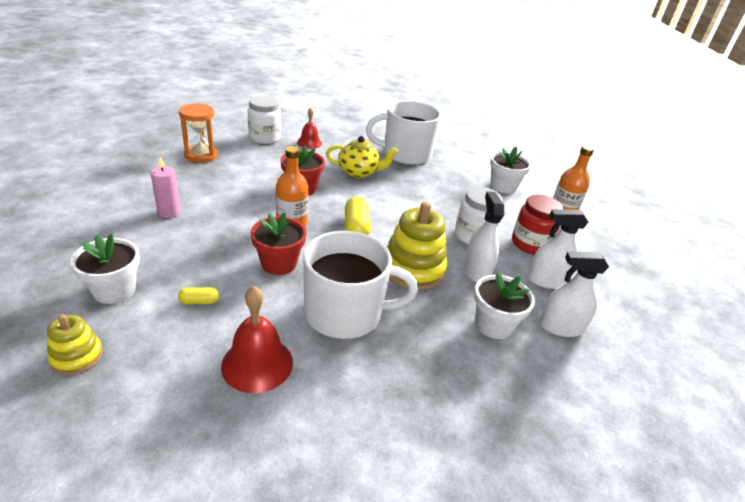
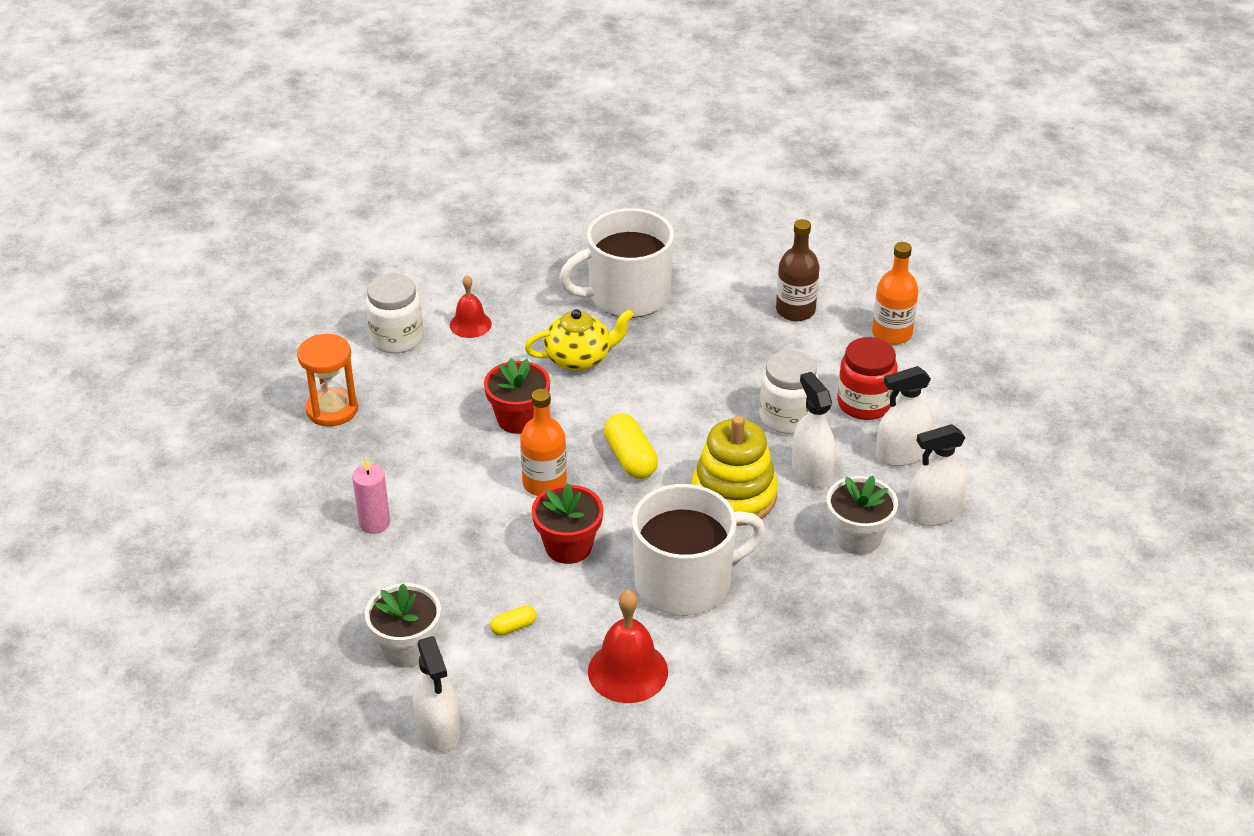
camera: 15 degrees left, 5 degrees up
yellow stacking toy [47,314,103,375] -> white spray bottle [413,636,460,752]
white flower pot [490,147,531,194] -> brown bottle [776,219,820,321]

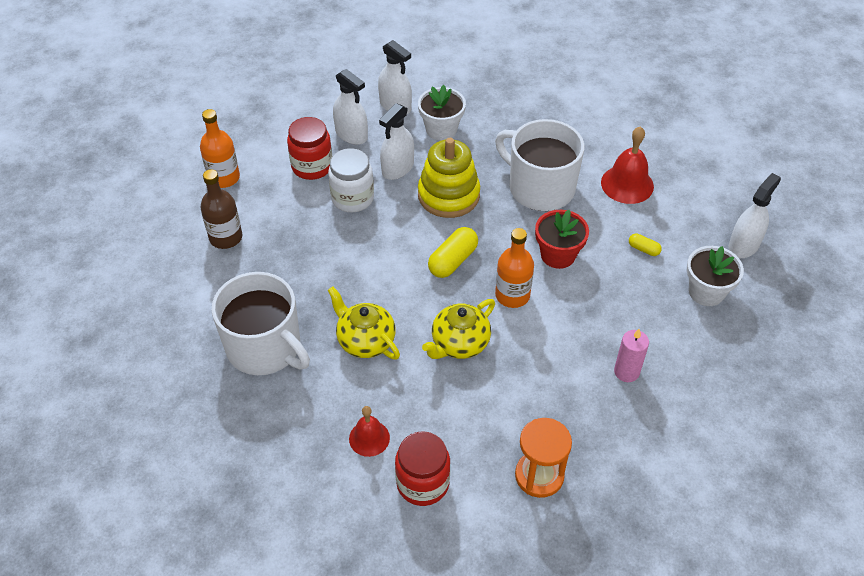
camera: 120 degrees left, 10 degrees up
white jar [365,274,423,354] -> red jar [395,431,450,506]
red flower pot [484,358,550,434] -> yellow teapot [422,299,495,359]

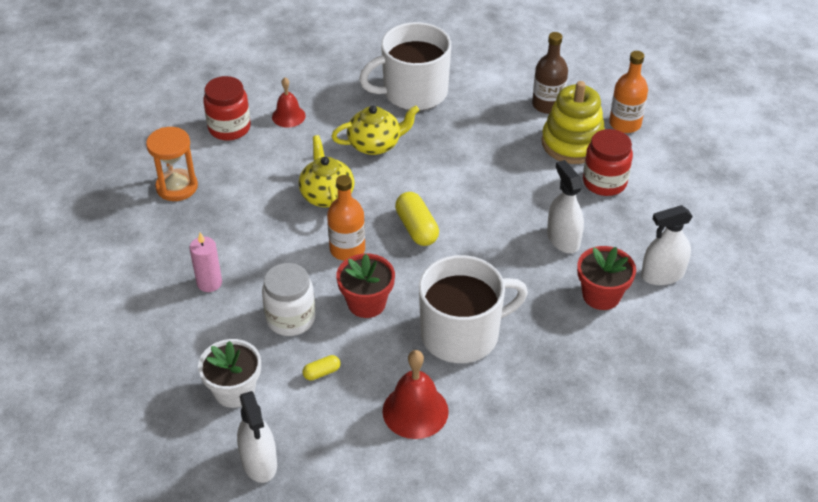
camera: 120 degrees right, 5 degrees down
white jar [328,148,374,212] -> white jar moved to [262,263,315,336]
white spray bottle [333,69,368,145] -> none
white flower pot [418,85,466,141] -> red flower pot [577,246,636,310]
yellow stacking toy [418,138,480,218] -> yellow stacking toy moved to [542,81,605,164]

